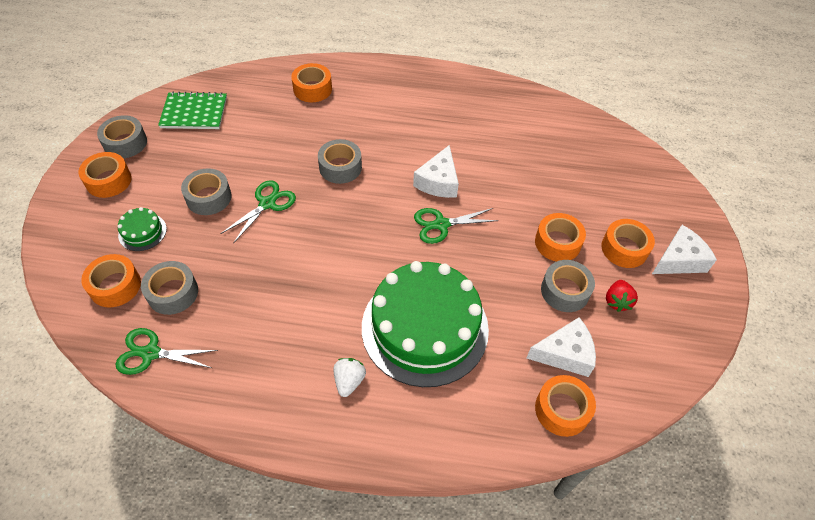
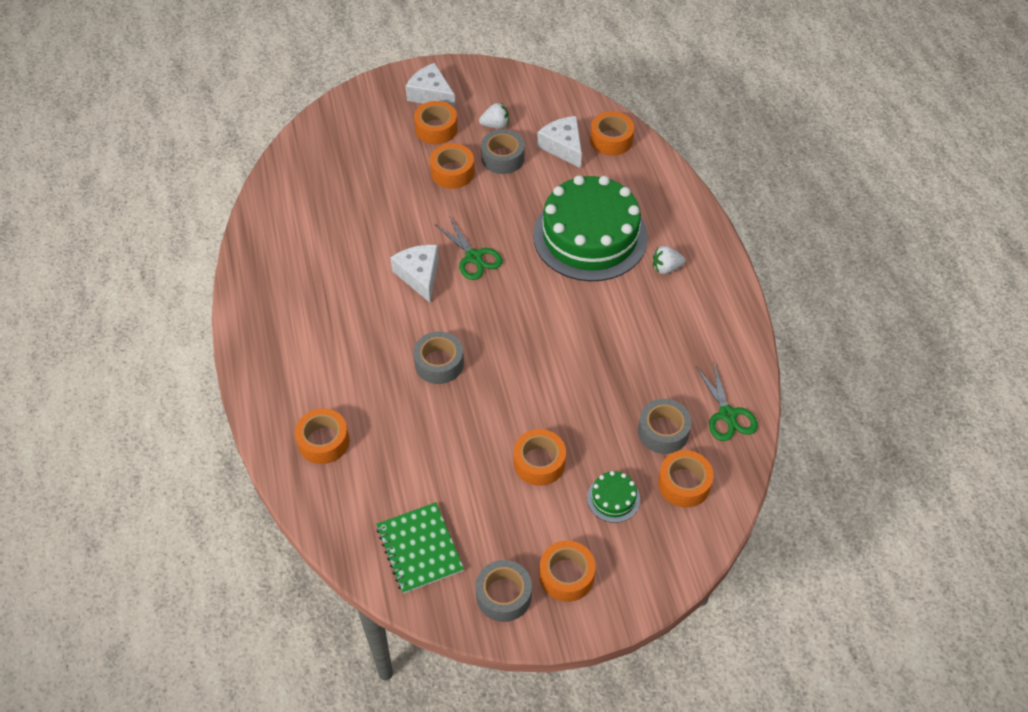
camera: 110 degrees left, 0 degrees up
grey tape [181,168,232,215] -> orange tape [514,429,566,486]
green scissors [220,180,296,244] -> none
white cheese [413,145,459,198] -> white cheese turned 105 degrees counterclockwise [390,245,439,303]
red strawberry [606,280,638,312] -> white strawberry [479,103,509,129]

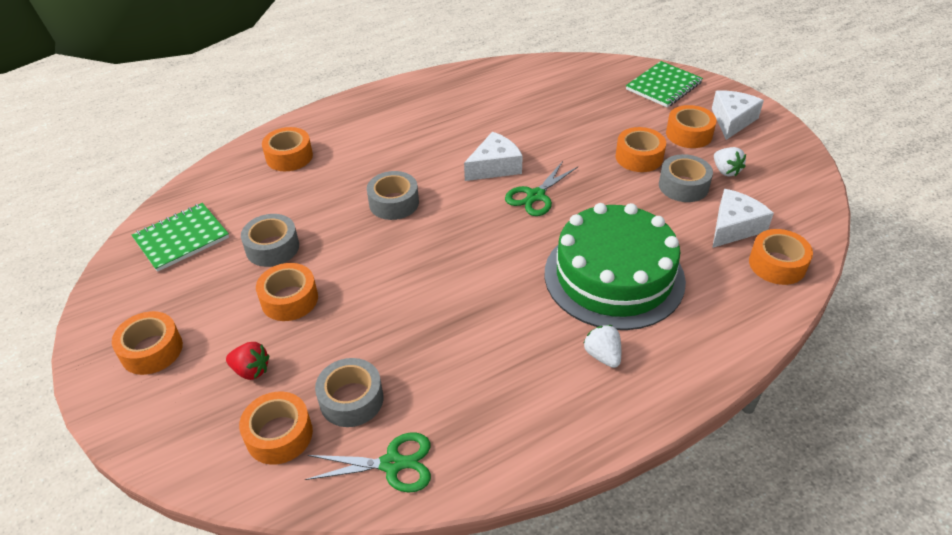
camera: 75 degrees right, 10 degrees down
grey tape [476,560,532,622] -> grey tape moved to [241,214,299,267]
green cake [587,471,640,523] -> red strawberry [226,342,270,380]
green scissors [696,361,758,441] -> green scissors turned 150 degrees counterclockwise [305,433,431,493]
none -> green notebook [626,61,703,108]

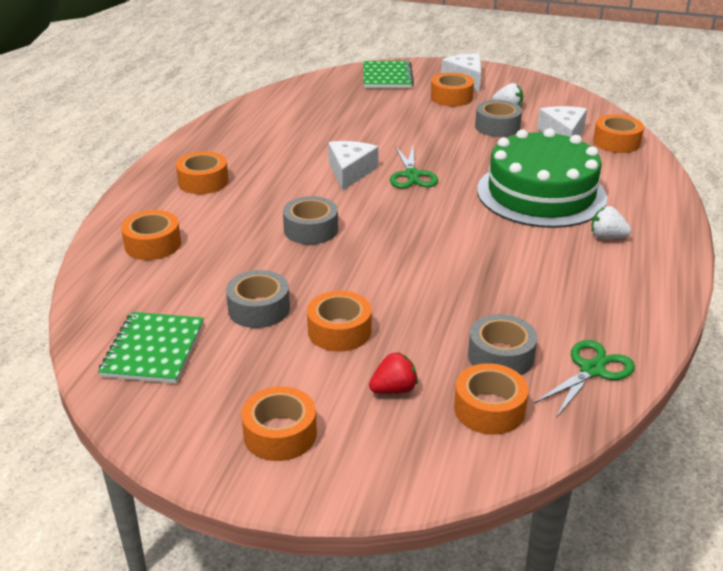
camera: 45 degrees left, 10 degrees down
orange tape [616,127,666,172] -> orange tape moved to [176,151,229,194]

